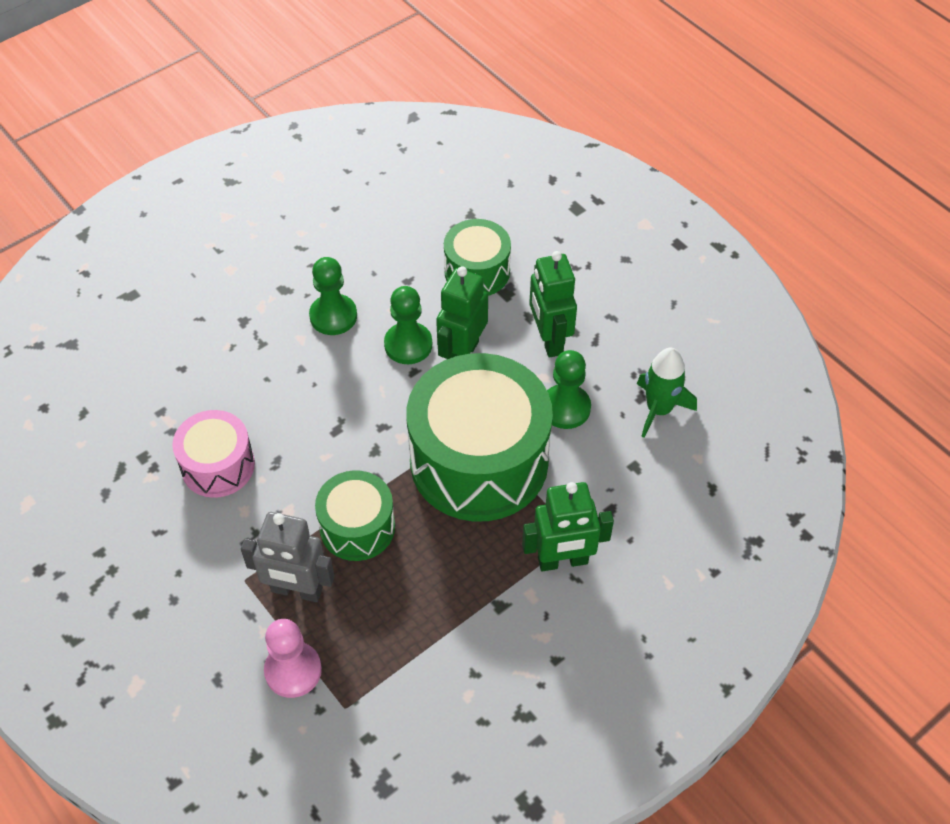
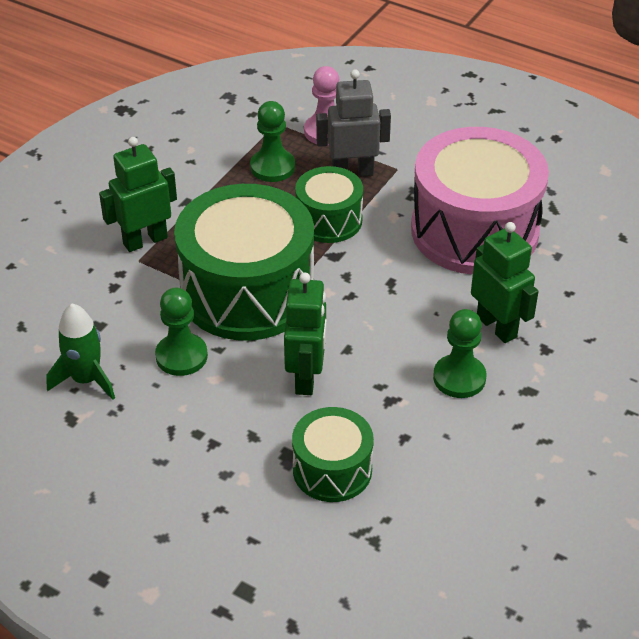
camera: 160 degrees right, 10 degrees down
pink drum [172,410,255,498] -> pink drum [411,127,549,275], size x1.90
green pawn [384,286,432,364] -> green pawn moved to [250,101,295,182]
green robot [529,251,577,357] -> green robot moved to [471,222,539,343]

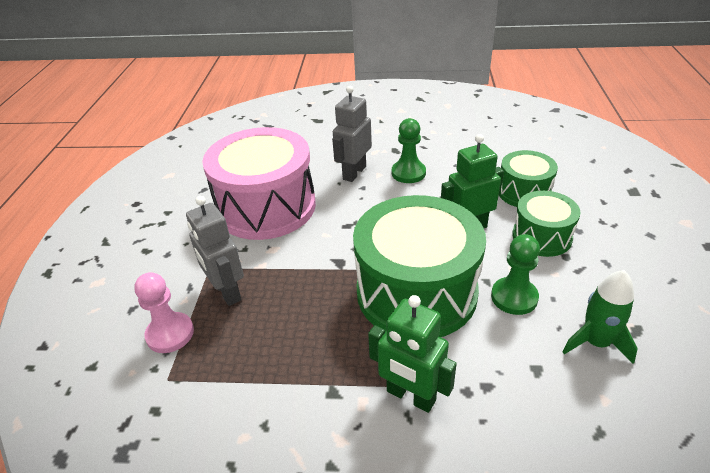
camera: 115 degrees left, 5 degrees down
green pawn [250,101,295,182] -> none
green drum [295,166,363,243] -> green drum moved to [512,191,581,257]
green robot [471,222,539,343] -> grey robot [332,86,372,182]

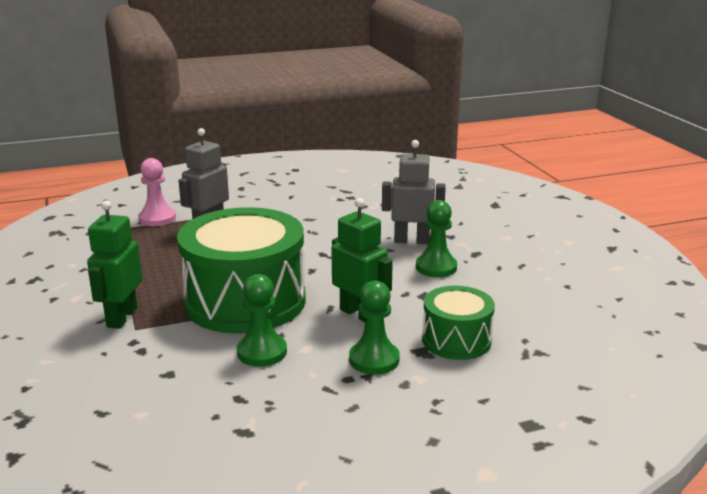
camera: 65 degrees right, 15 degrees down
pink drum [202,127,316,240] -> none
green drum [512,191,581,257] -> green pawn [349,281,400,375]
green rocket [563,270,638,364] -> none

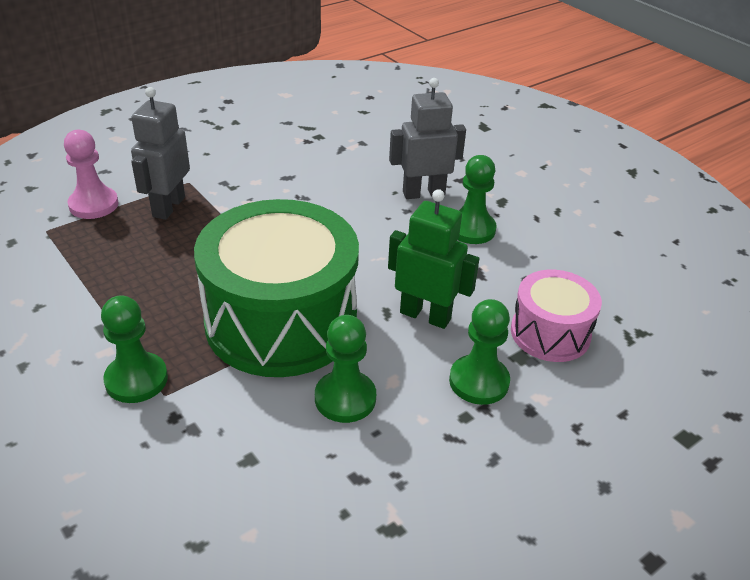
camera: 20 degrees left, 15 degrees up
green robot [87,201,142,329] -> green pawn [101,295,168,403]
green drum [422,286,495,360] -> pink drum [511,270,602,362]

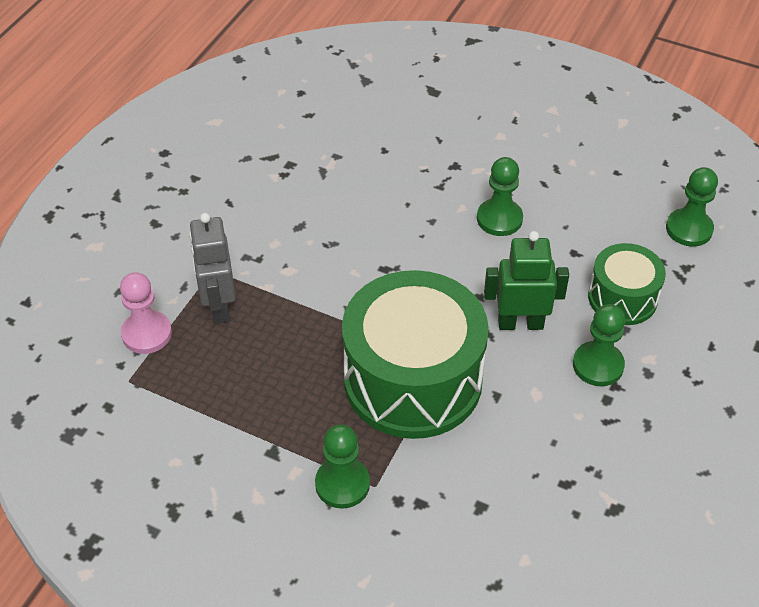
camera: 25 degrees left, 10 degrees up
green pawn [315,315,376,423] -> green pawn moved to [666,167,718,247]
grey robot [389,78,466,199] -> none
pink drum [511,270,602,362] -> green drum [588,243,666,325]

